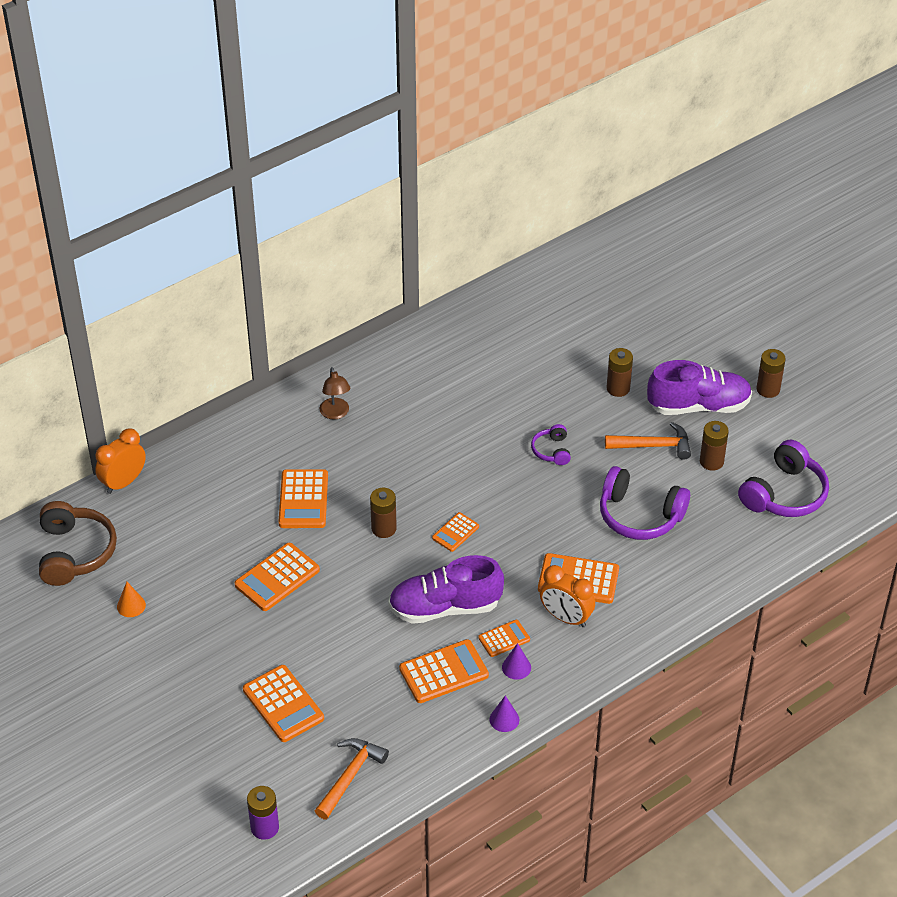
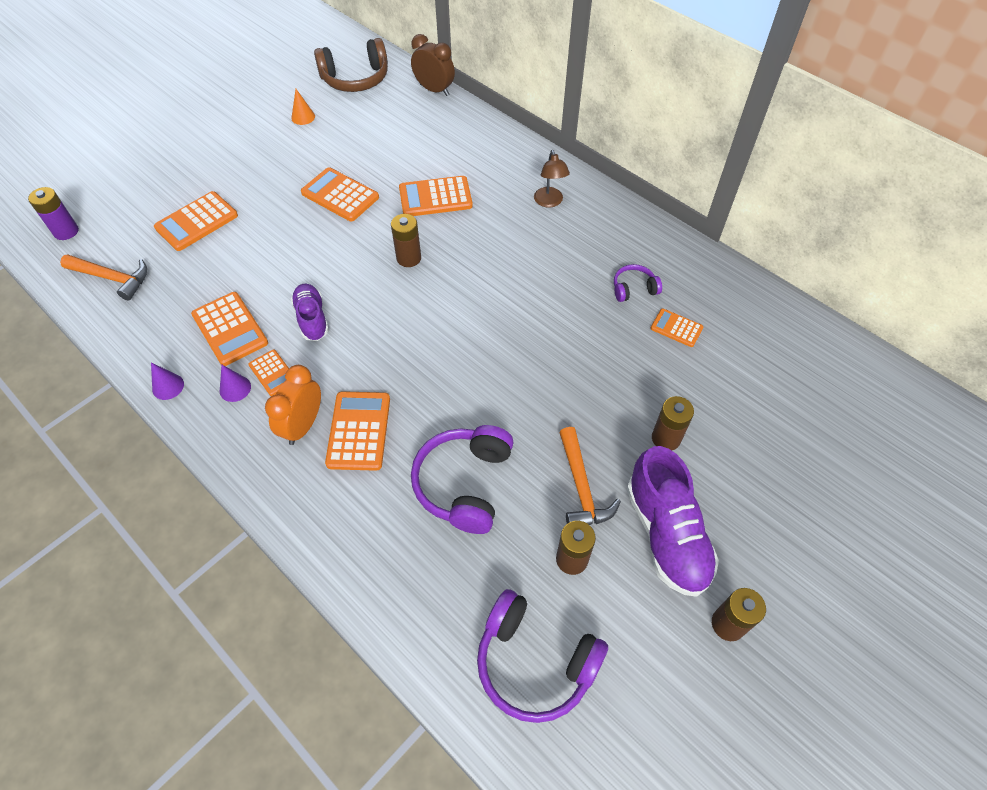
camera: 80 degrees right, 10 degrees up
orange clock [95,428,146,494] -> brown clock [411,34,455,96]
brown lamp [319,367,350,419] -> brown lamp turned 75 degrees counterclockwise [534,150,570,208]
purple shoe [388,555,504,624] -> purple shoe [291,284,329,341], size x0.61
orange calculator [432,512,479,552] -> orange calculator moved to [651,309,703,347]
purple headphones [531,424,571,465] -> purple headphones moved to [614,264,662,302]

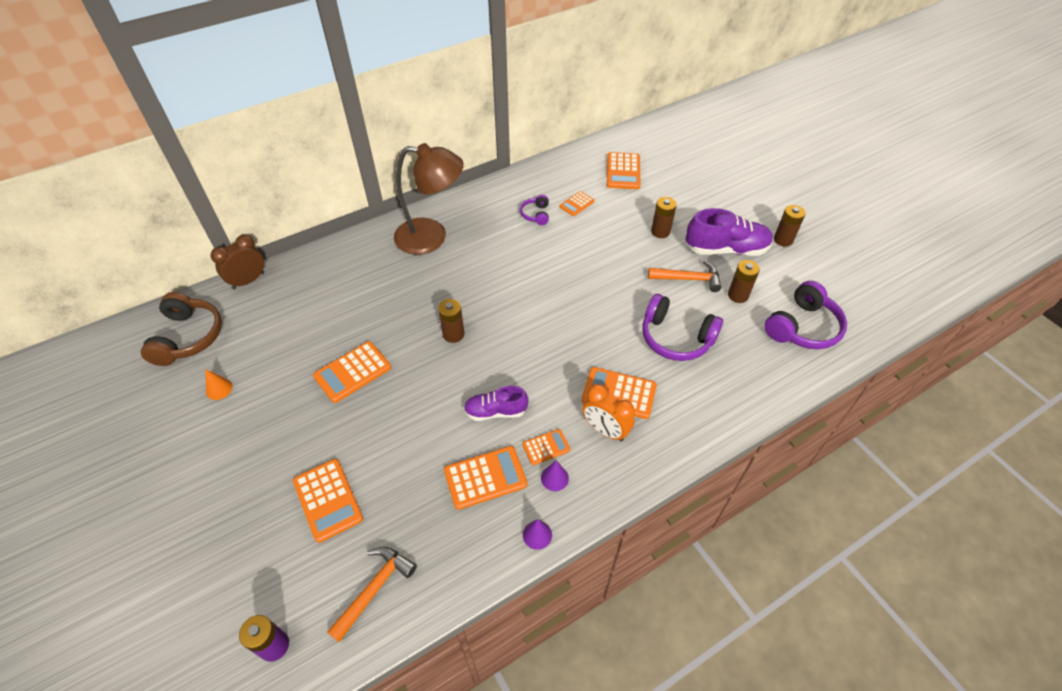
camera: 75 degrees left, 5 degrees down
orange calculator [399,176,473,216] -> orange calculator moved to [607,152,641,189]
brown lamp [534,150,570,208] -> brown lamp [394,143,464,255], size x2.18

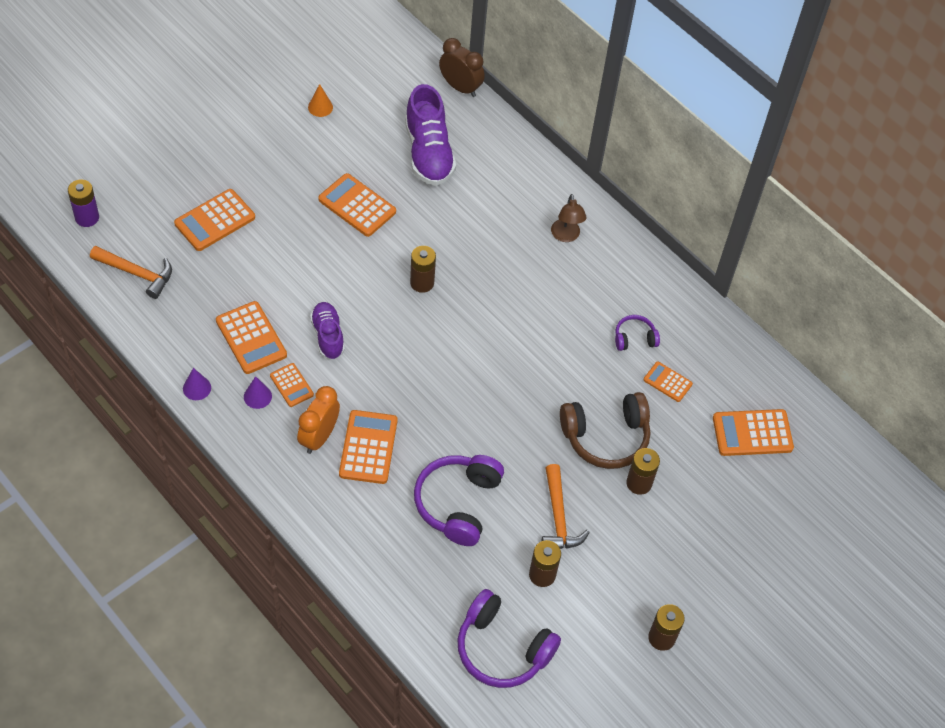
camera: 75 degrees right, 5 degrees up
brown headphones [141,292,222,366] -> brown headphones moved to [560,392,650,469]
brown lamp [394,143,464,255] -> brown lamp [551,194,586,242], size x0.46
purple shoe [686,208,773,256] -> purple shoe moved to [405,84,456,186]

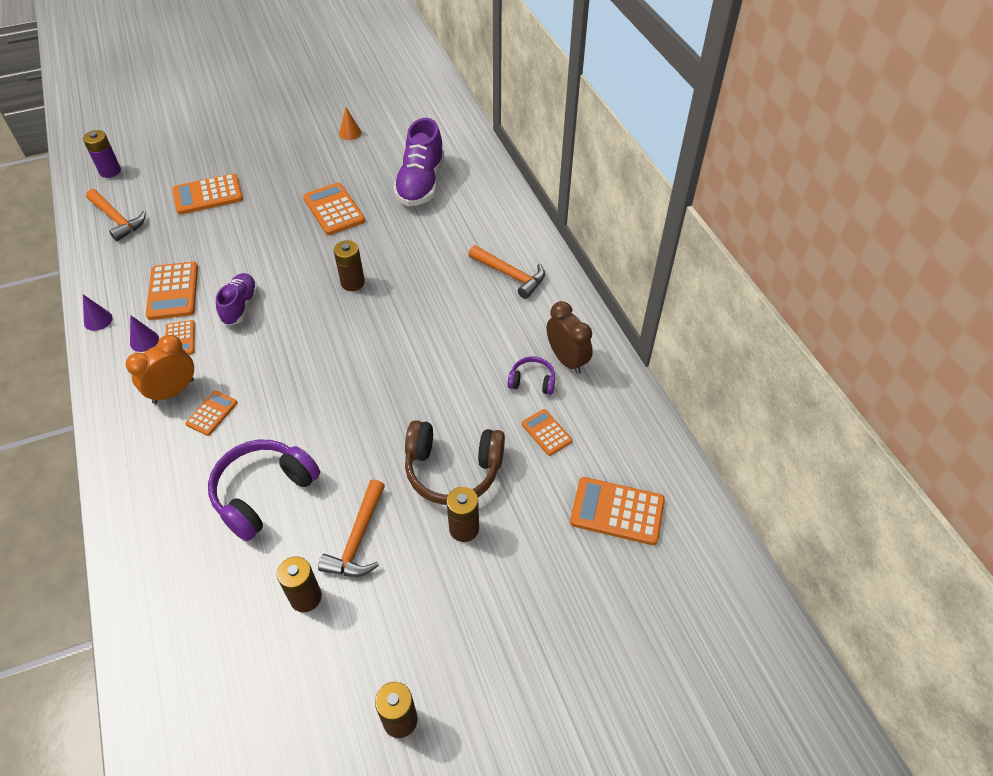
camera: 25 degrees right, 5 degrees down
orange calculator [339,410,398,484] -> orange calculator [185,391,238,436], size x0.58
brown clock [439,38,485,97] -> brown clock moved to [547,301,593,374]
purple headphones [457,589,561,688] -> none
brown lamp [551,194,586,242] -> orange hammer [469,245,545,299]

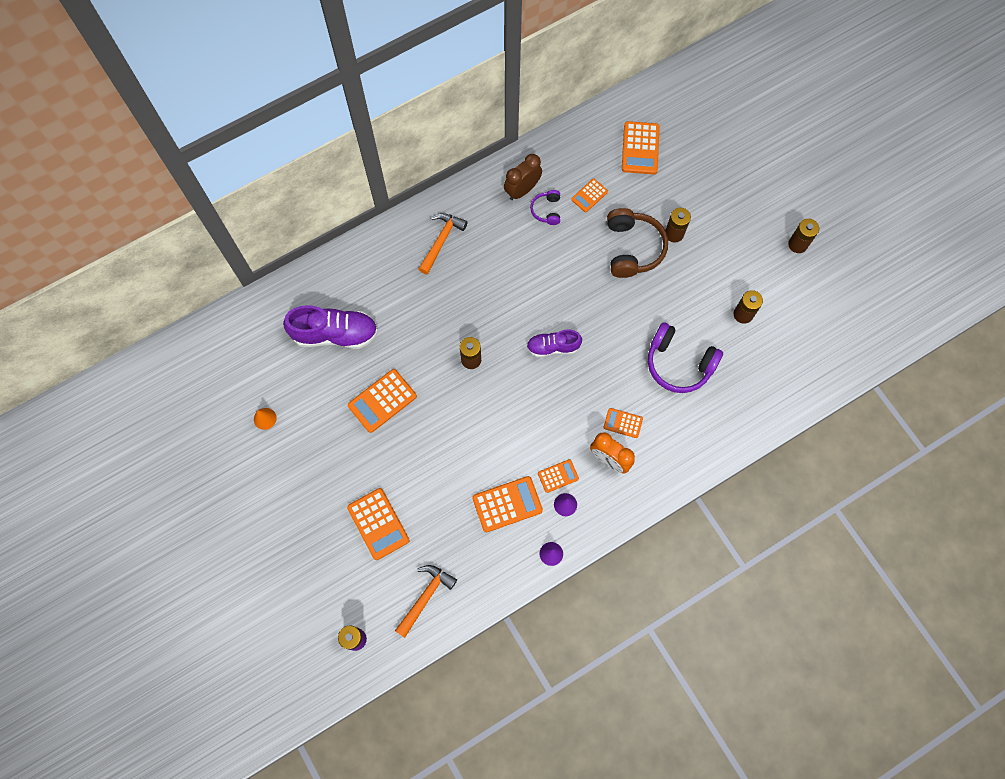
camera: 100 degrees left, 20 degrees up
purple shoe [216,273,258,326] -> purple shoe moved to [527,330,582,357]
orange hammer [318,479,385,577] -> none

